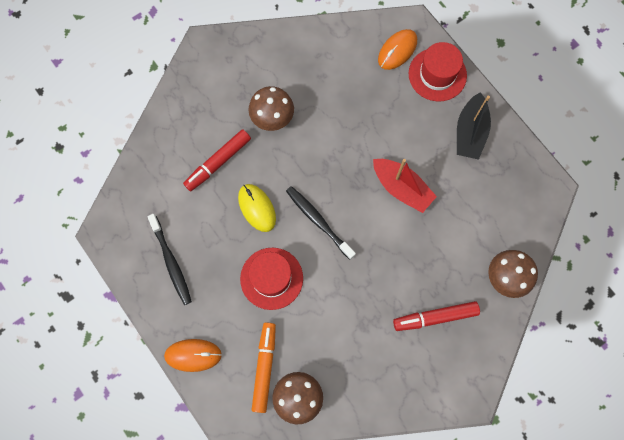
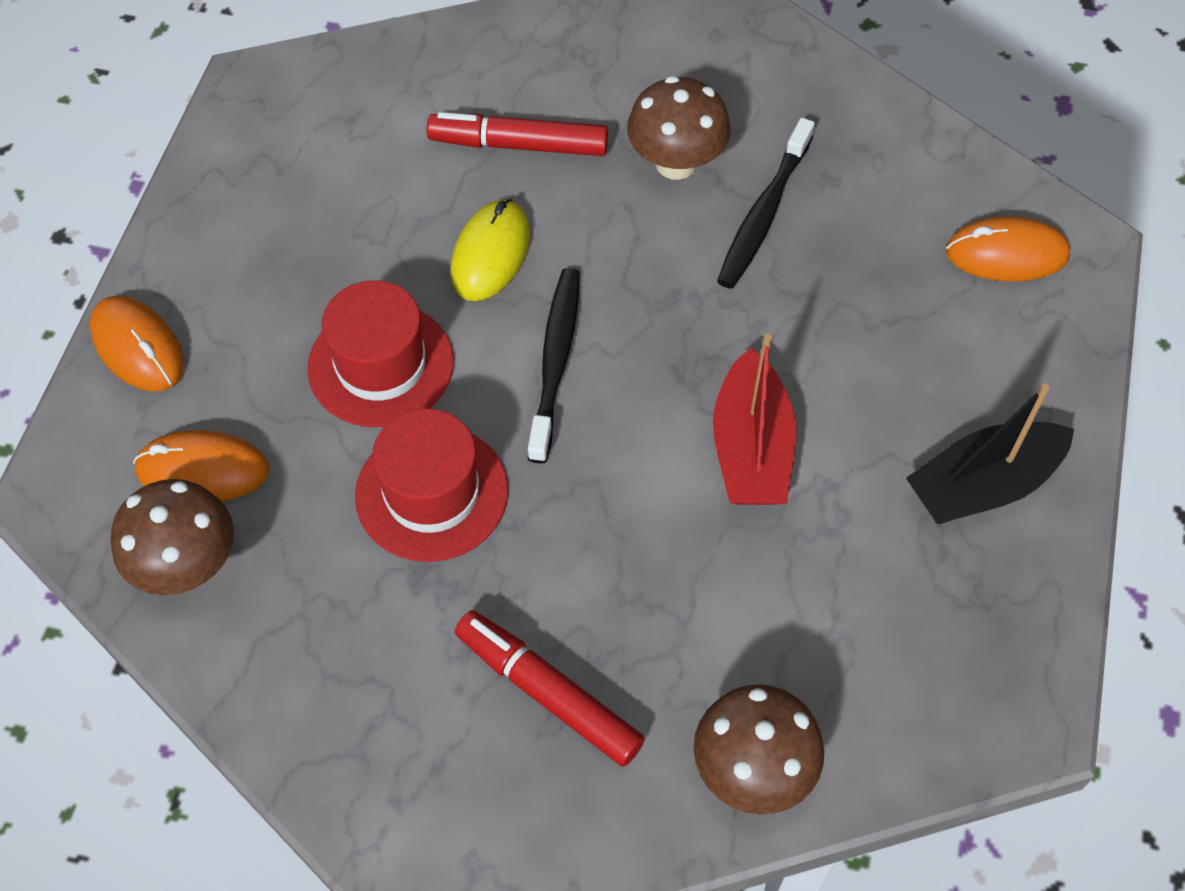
camera: 50 degrees right, 15 degrees down
black toothbrush [147,214,192,305] -> black toothbrush moved to [717,118,815,289]
orange marker [252,323,276,413] -> orange mouse [133,430,269,501]
red hat [409,42,467,102] -> red hat moved to [355,408,508,562]

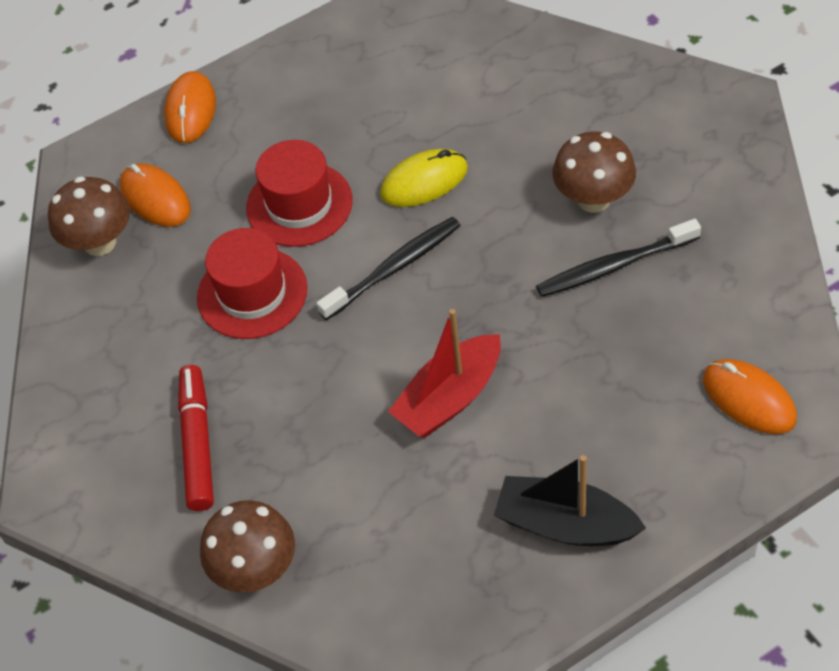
camera: 50 degrees right, 5 degrees down
red marker [427,112,608,156] -> none

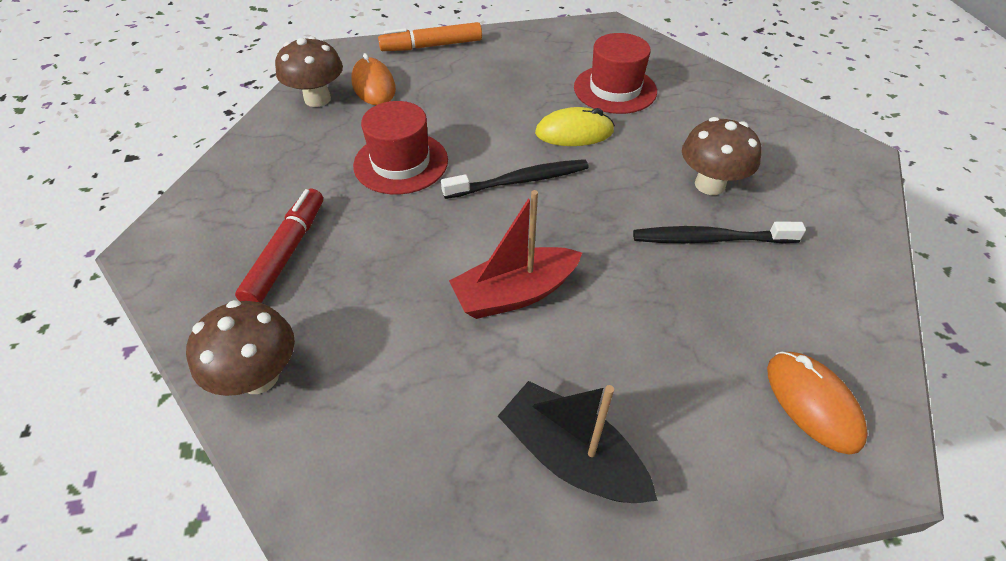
camera: 15 degrees right, 5 degrees down
orange mouse [164,71,216,143] -> orange marker [378,22,482,51]
red hat [246,140,353,247] -> red hat moved to [574,33,657,114]

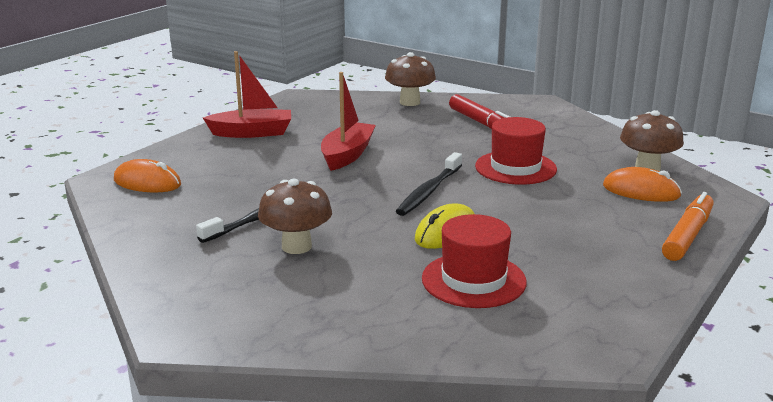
camera: 135 degrees right, 25 degrees down
black boat [498,381,658,503] -> red boat [203,51,291,138]

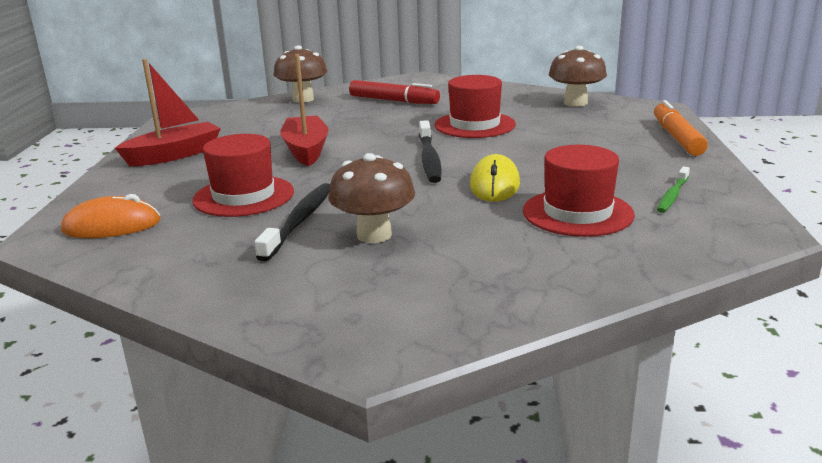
camera: 30 degrees left, 0 degrees up
orange mouse [603,167,682,202] -> none
none -> red hat [192,134,294,217]
none -> green toothbrush [657,166,690,213]

